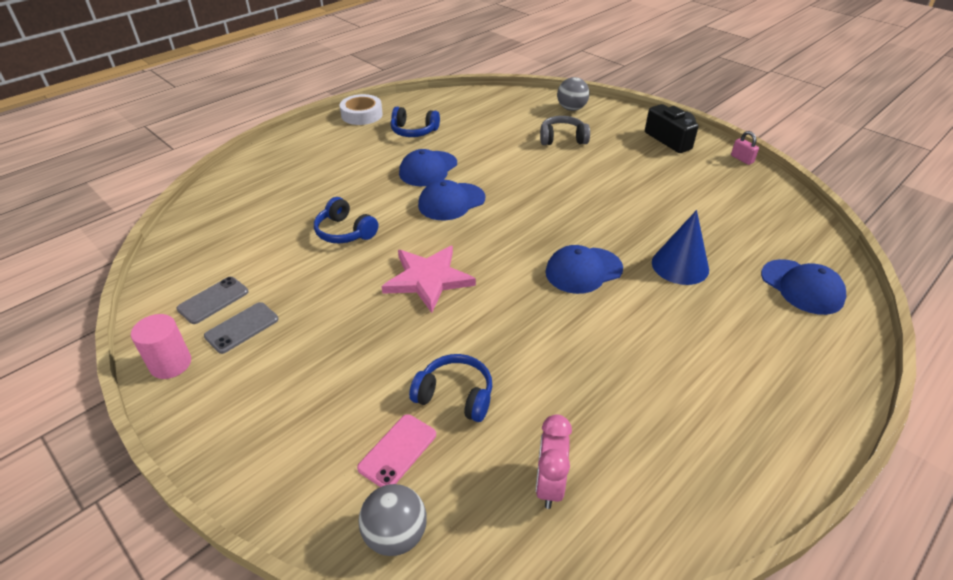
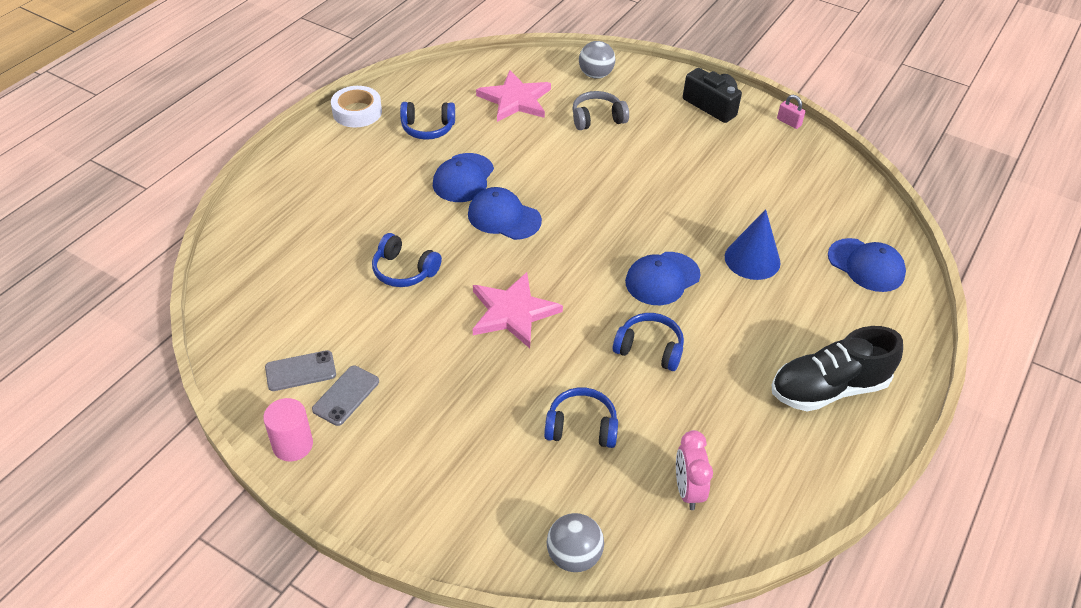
camera: 15 degrees left, 5 degrees up
grey phone [177,277,248,324] -> grey phone turned 45 degrees clockwise [265,350,336,391]
pink phone [357,414,436,487] -> none
blue cap [418,180,486,220] -> blue cap turned 75 degrees clockwise [468,187,542,240]
none -> pink star [476,70,551,122]
none -> blue headphones [613,313,684,371]
none -> black shoe [772,326,903,411]

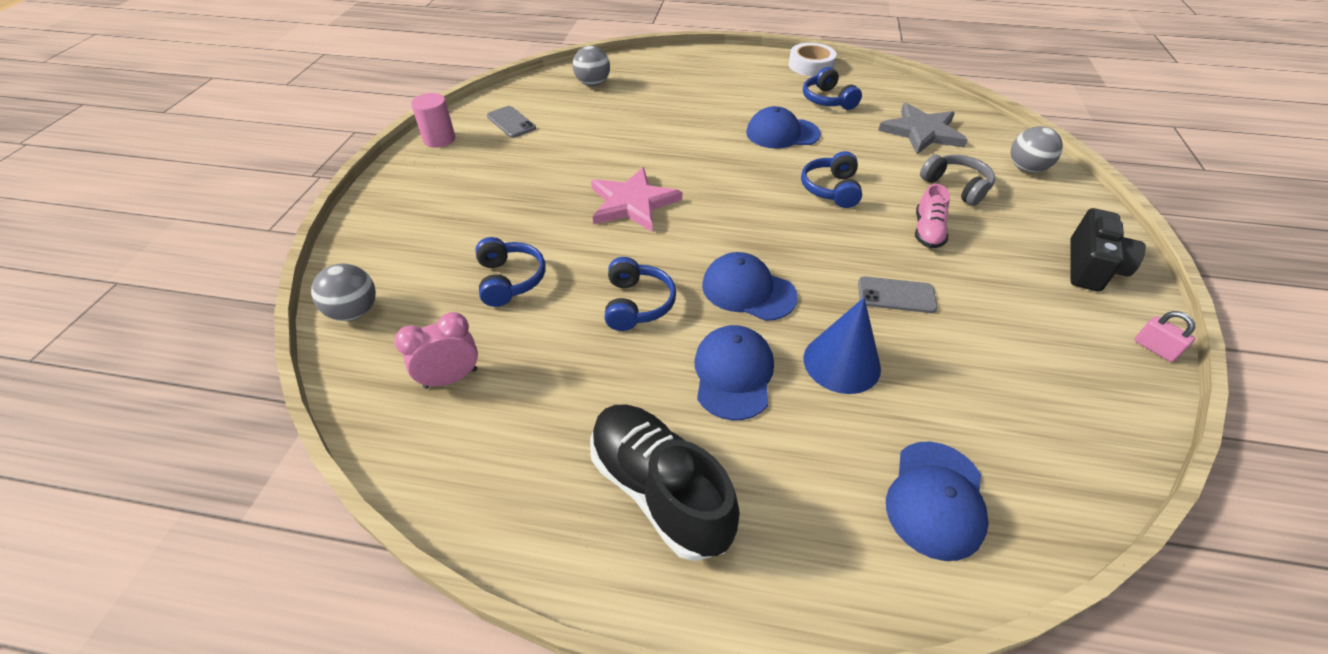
camera: 70 degrees right, 0 degrees up
grey phone [312,365,379,426] -> grey phone moved to [858,276,937,313]
blue headphones [372,233,442,287] -> blue headphones moved to [801,151,862,208]
blue cap [468,187,542,240] -> blue cap moved to [694,325,774,420]
pink star [476,70,551,122] -> grey star [878,103,968,154]
pink padlock [777,95,805,129] -> pink padlock turned 60 degrees counterclockwise [1134,311,1195,362]
none -> grey ball [573,46,610,86]
none -> pink shoe [915,184,950,248]

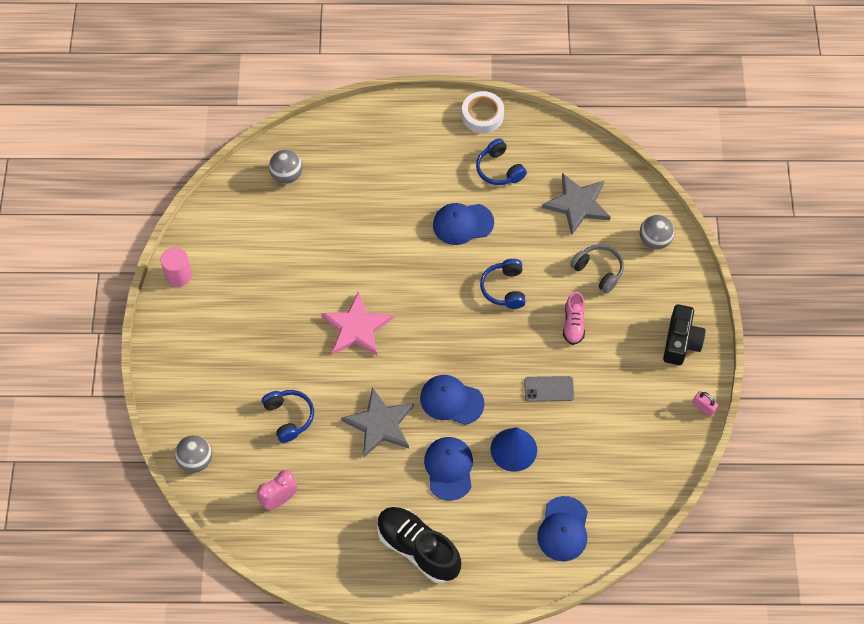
camera: 10 degrees left, 15 degrees up
grey phone [487,106,536,138] -> none
blue headphones [604,257,676,331] -> grey star [341,387,414,457]

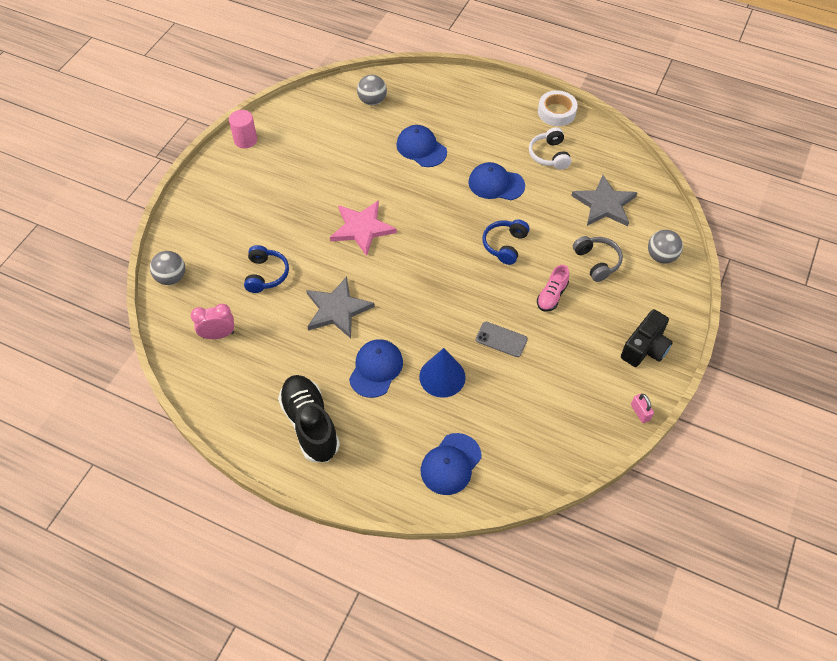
camera: 25 degrees right, 5 degrees down
blue cap [420,375,484,425] -> blue cap moved to [396,125,447,167]
blue headphones [476,138,527,185] -> white headphones [529,127,571,170]

